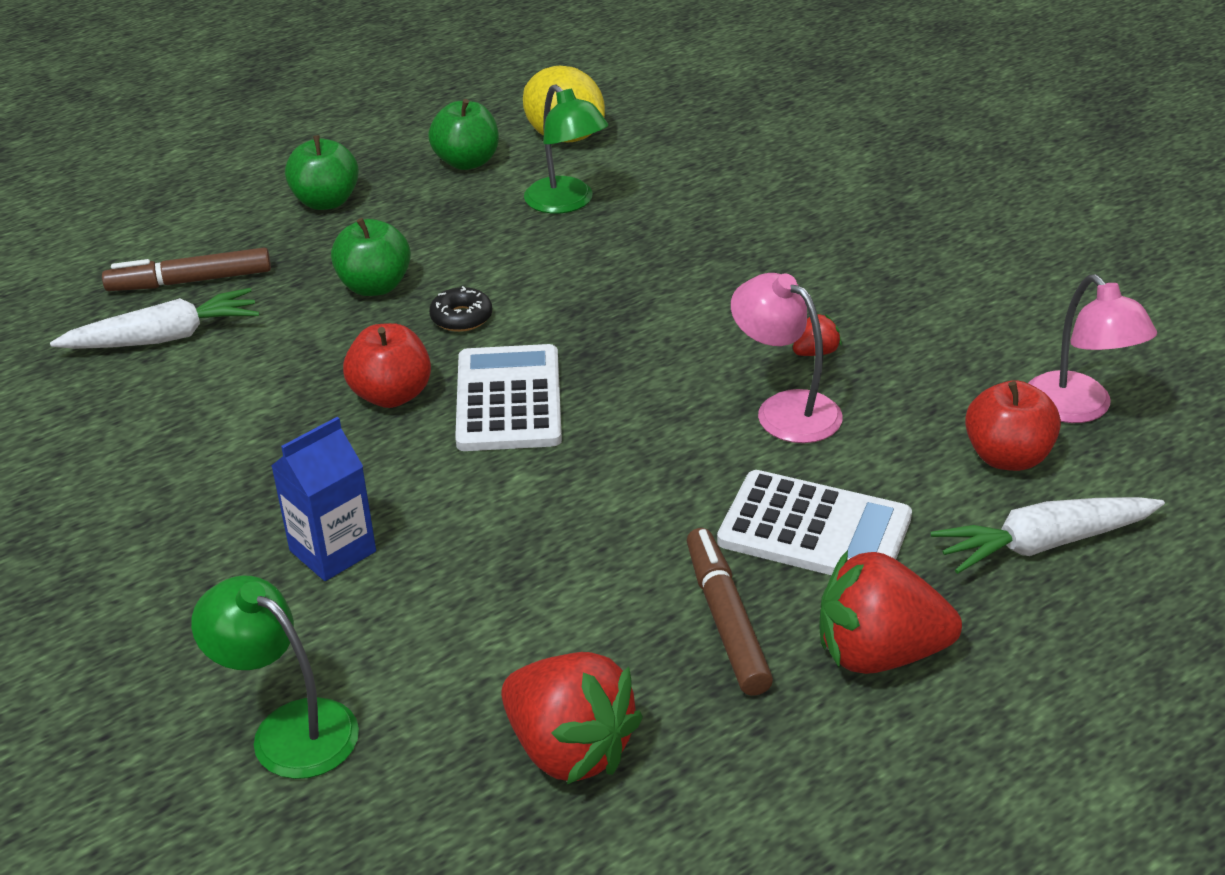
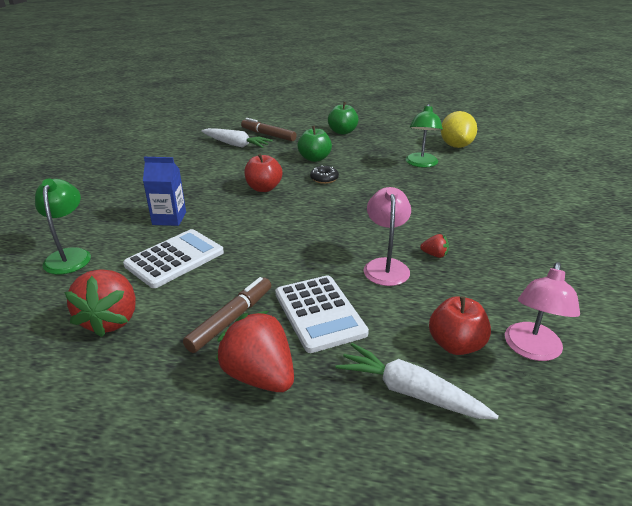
camera: 45 degrees right, 5 degrees down
green apple [428,99,499,170] -> none
white calculator [455,344,562,451] -> white calculator moved to [123,229,224,288]

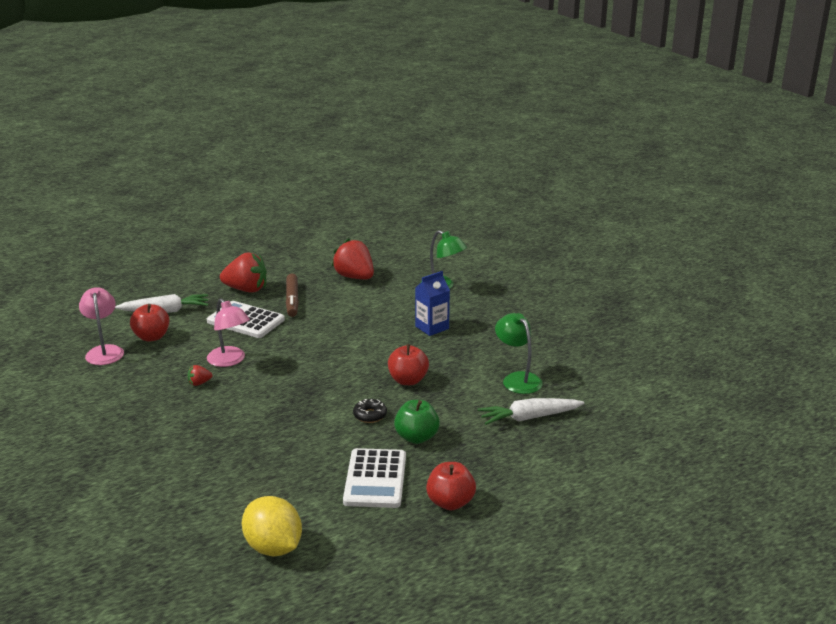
camera: 140 degrees right, 5 degrees down
white calculator [123,229,224,288] -> white calculator moved to [343,448,406,508]
brown marker [241,118,297,141] -> none
green apple [328,102,359,135] -> red apple [426,462,476,510]
green lamp [406,104,443,168] -> green lamp moved to [495,313,543,394]

